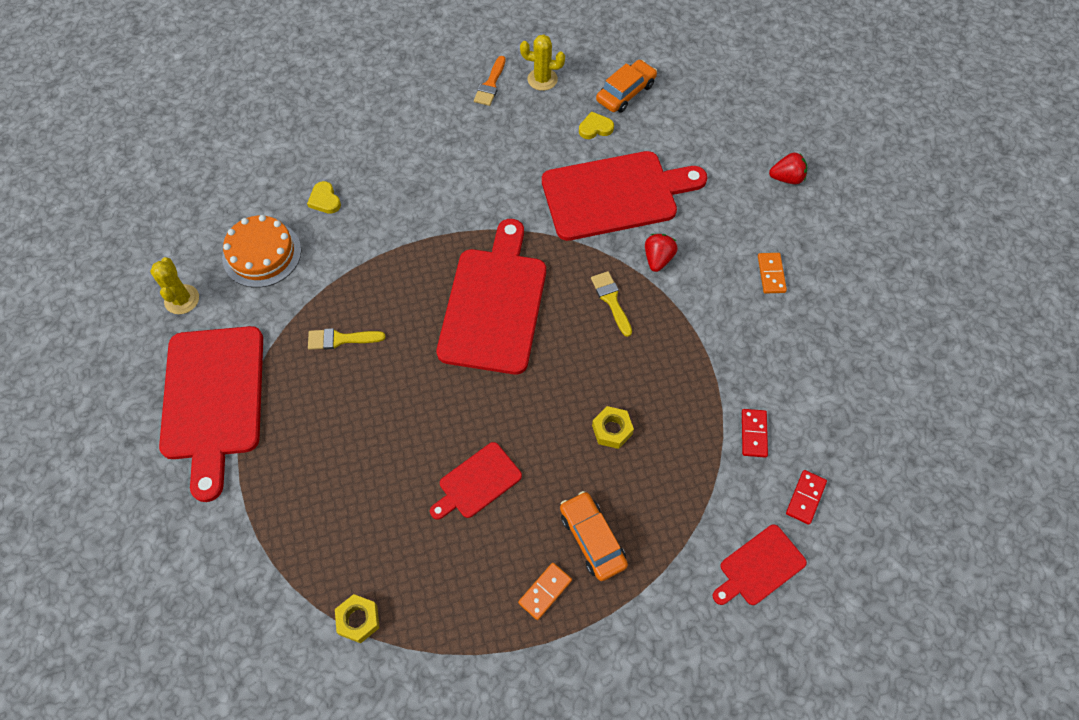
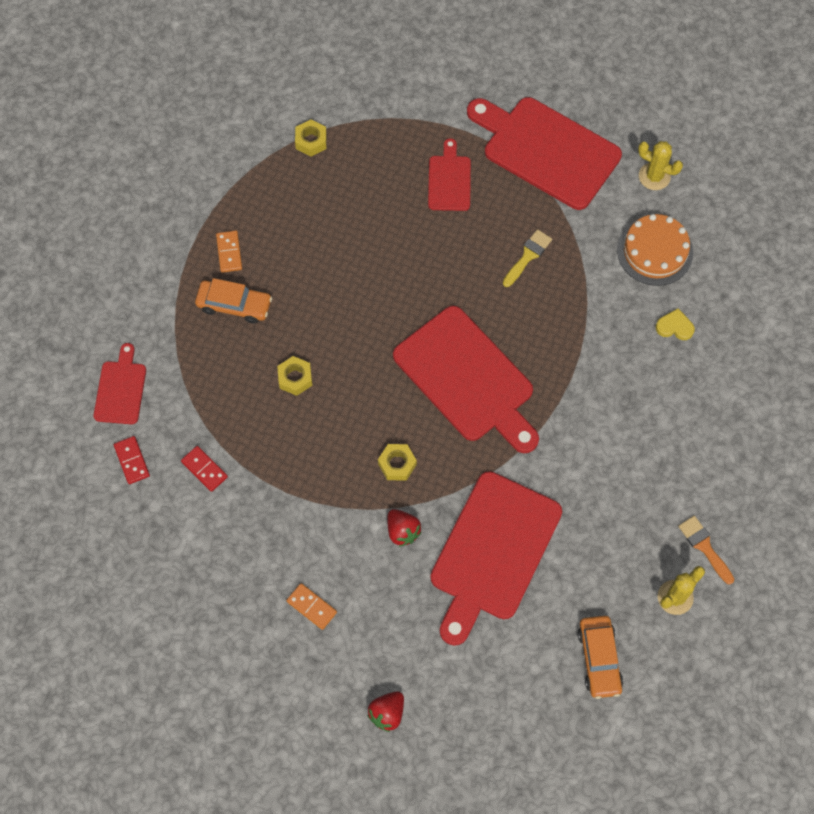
camera: 130 degrees right, 5 degrees up
red cutting board [430,442,522,520] -> red cutting board moved to [428,138,471,211]
yellow heart [579,111,614,139] -> none
yellow brush [591,271,632,337] -> yellow nut [378,444,417,481]

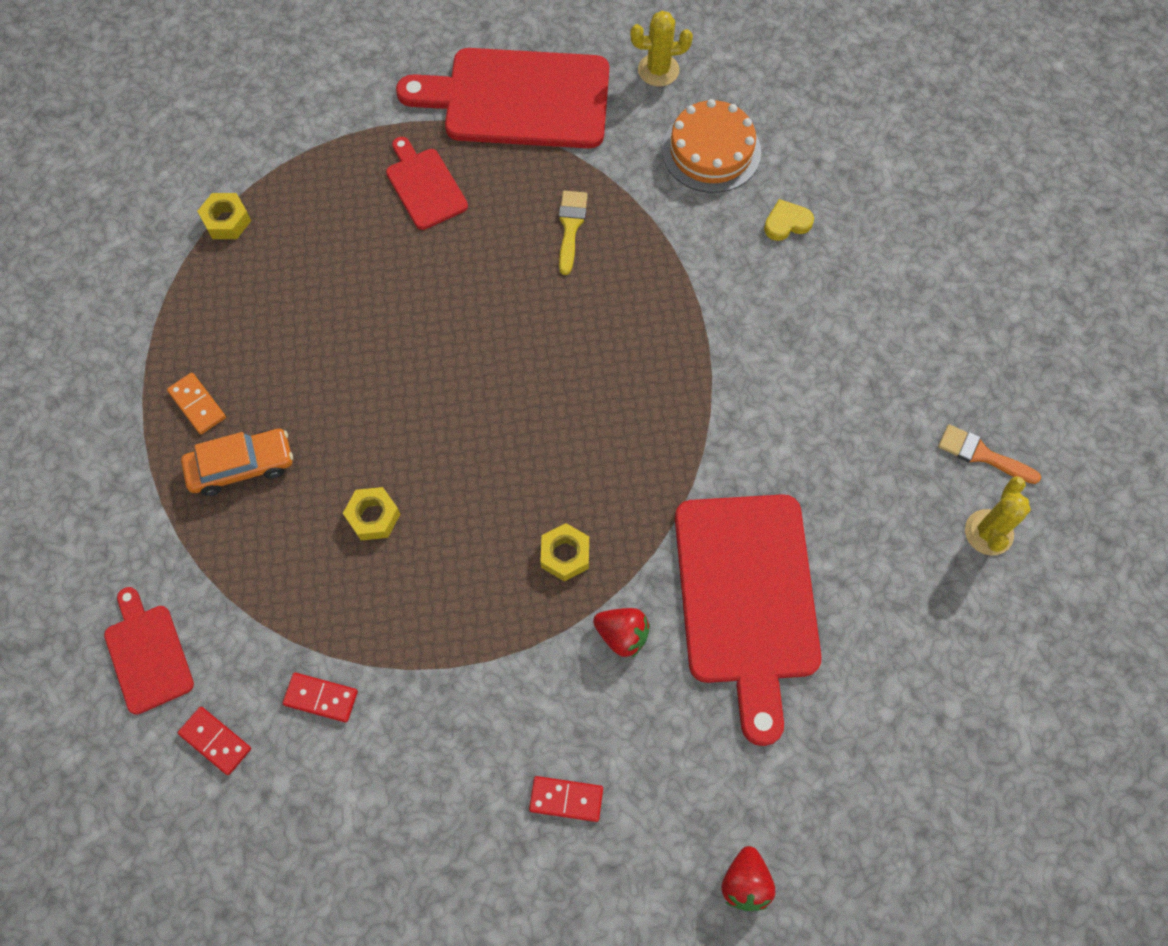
camera: 30 degrees left, 0 degrees up
orange domino [286,583,337,630] -> red domino [529,776,603,822]
red cutting board [393,306,539,453] -> none
orange car [577,616,623,699] -> none

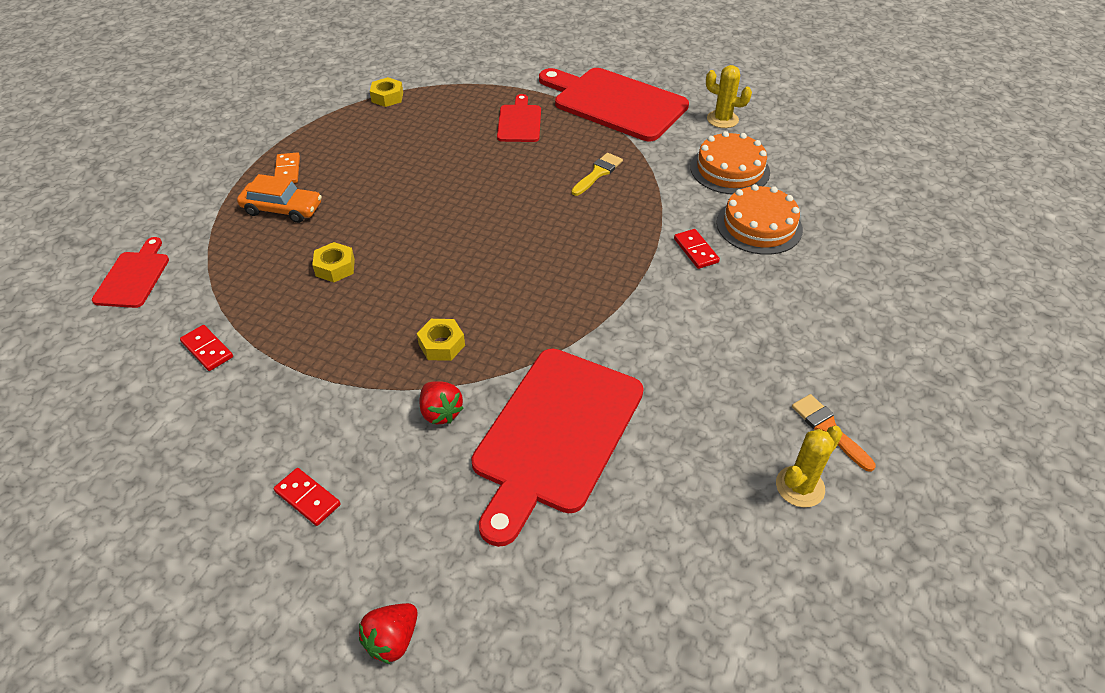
camera: 30 degrees right, 20 degrees down
red domino [178,707,251,775] -> red domino moved to [674,229,720,269]
yellow heart [764,199,814,241] -> orange cake [717,184,803,255]

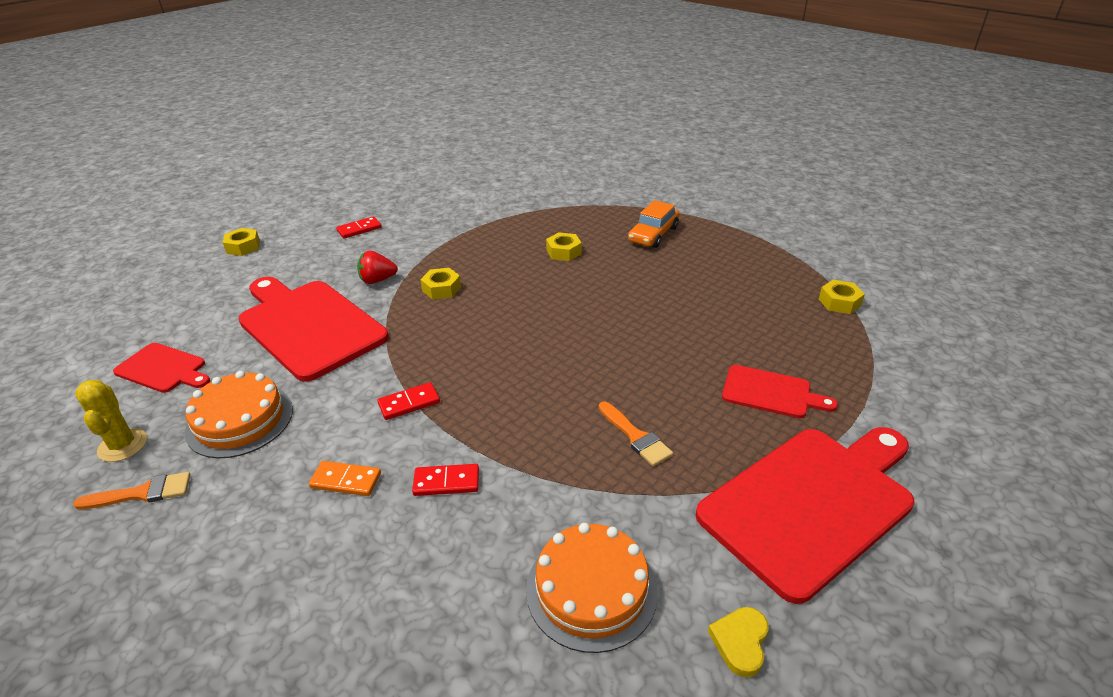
camera: 110 degrees right, 10 degrees down
red cutting board [92,237,169,308] -> red cutting board moved to [113,343,210,393]
red domino [180,325,233,371] -> red domino moved to [377,382,440,420]
orange domino [274,152,300,183] -> orange domino moved to [309,461,381,496]
red strawberry [359,603,418,664] -> yellow nut [223,228,260,256]
yellow brush [571,153,623,196] -> orange brush [599,401,673,466]
yellow cactus [706,65,752,128] -> yellow heart [708,607,769,678]
orange cake [717,184,803,255] -> orange cake moved to [185,371,293,458]

